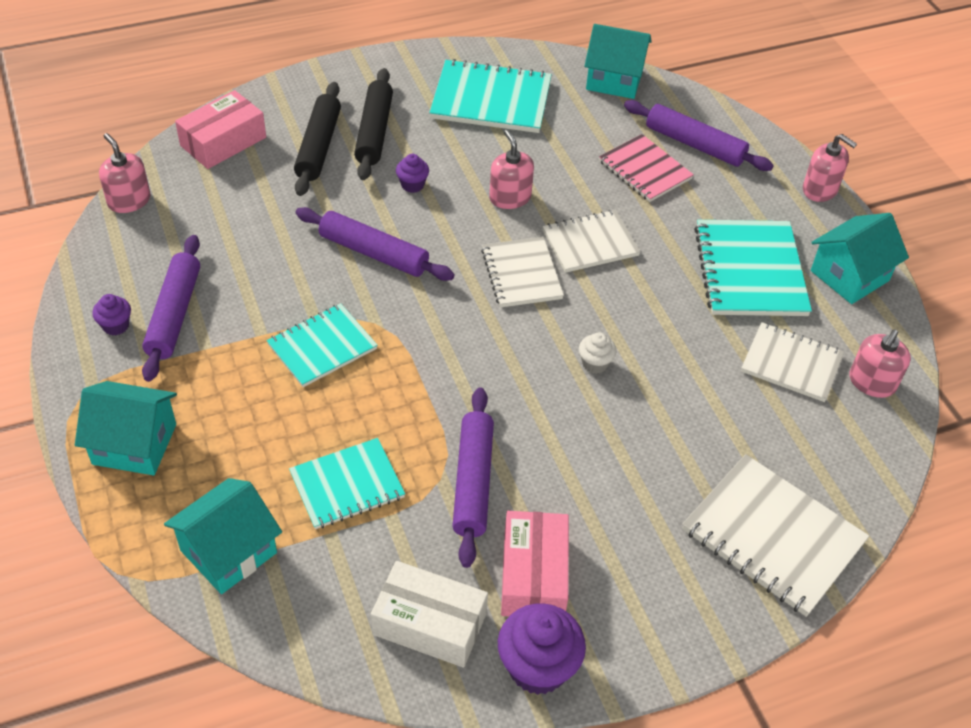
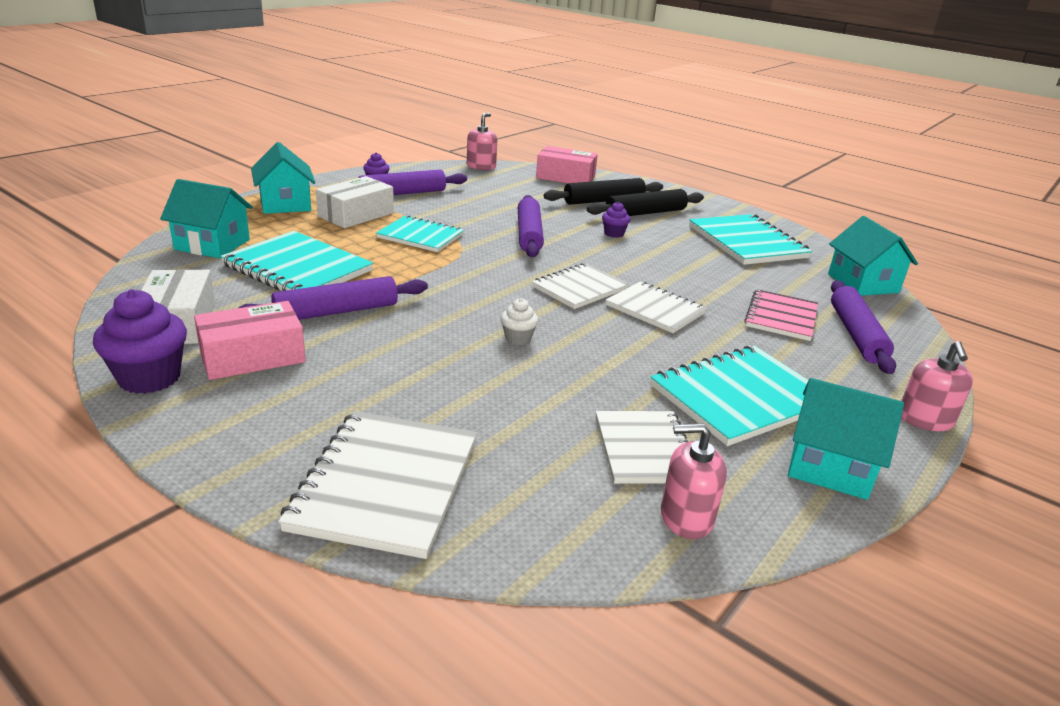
camera: 60 degrees right, 20 degrees down
turquoise notebook [289,438,405,529] -> turquoise notebook [220,231,373,291], size x1.52
pink soap dispenser [489,130,534,209] -> none
none -> white box [316,176,394,228]

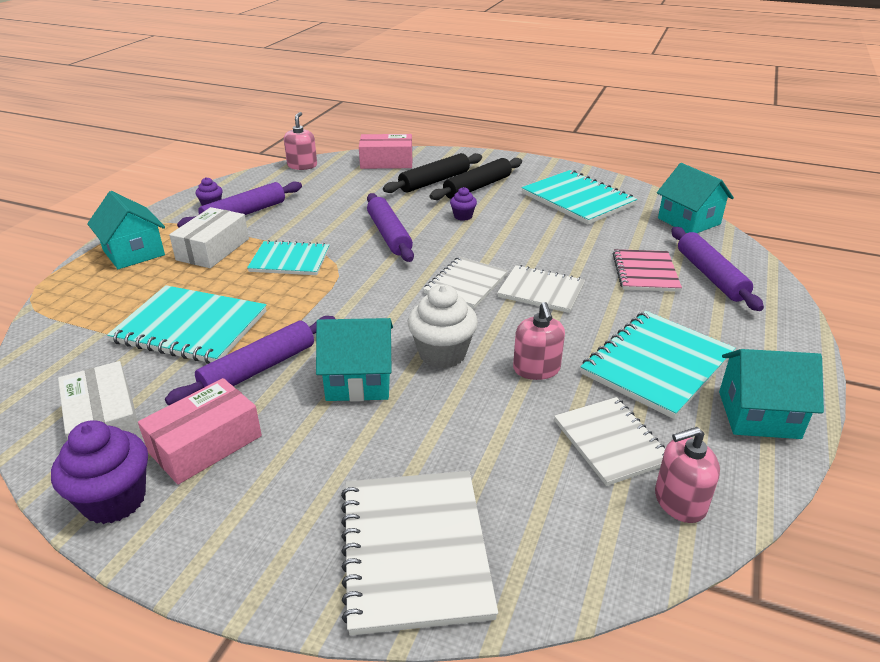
camera: 15 degrees left, 5 degrees up
turquoise house [160,179,253,258] -> turquoise house moved to [316,318,393,402]
white cupcake [500,298,539,345] -> white cupcake [408,284,478,368], size x1.90
pink soap dispenser [901,341,973,431] -> pink soap dispenser moved to [513,302,565,380]

